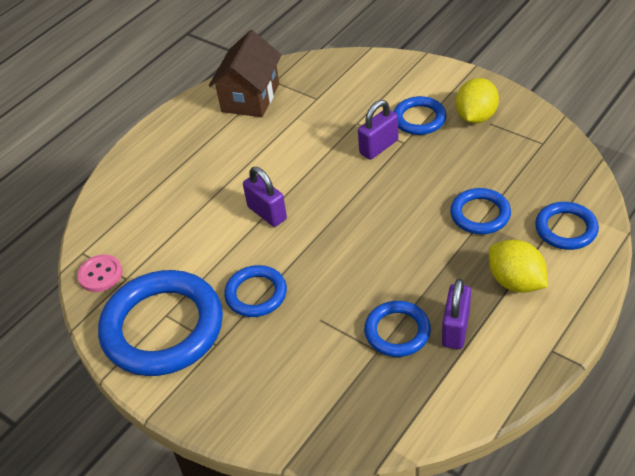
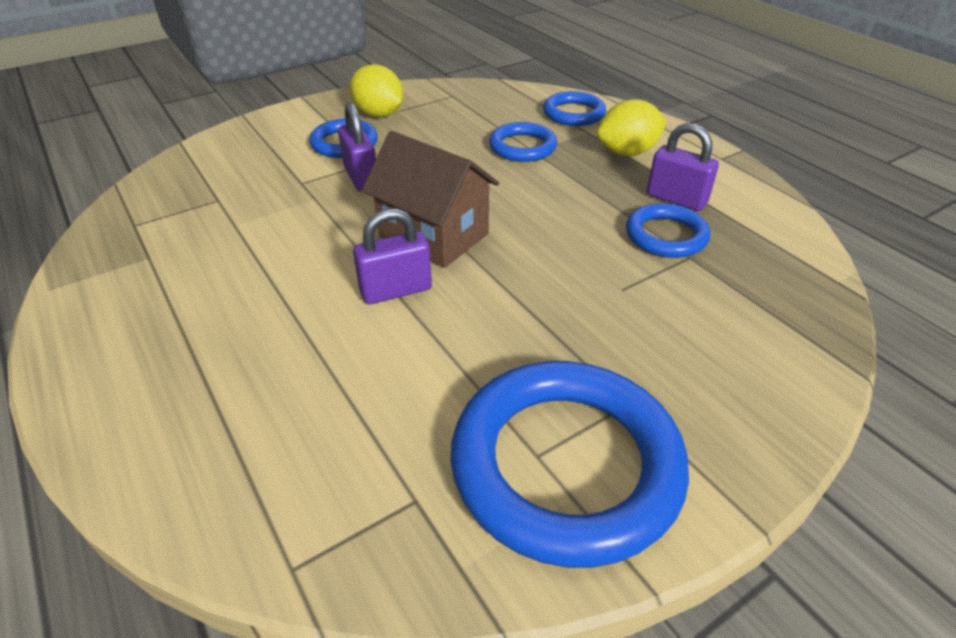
camera: 75 degrees left, 5 degrees down
pink button [77,254,123,292] -> none
brown house [209,30,282,117] -> brown house moved to [362,131,499,268]
blue ring [224,265,287,317] -> none

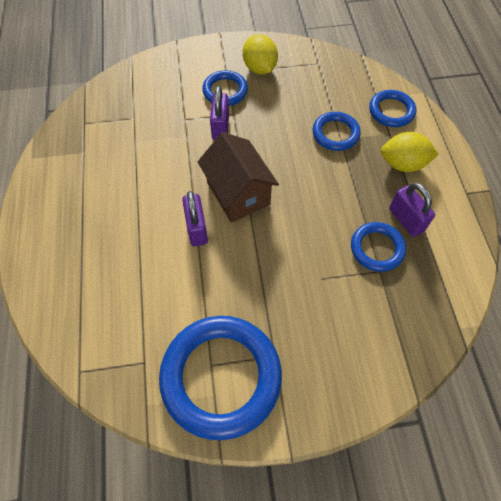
camera: 25 degrees right, 20 degrees up
purple padlock [353,208,432,304] -> purple padlock turned 75 degrees clockwise [182,191,208,246]

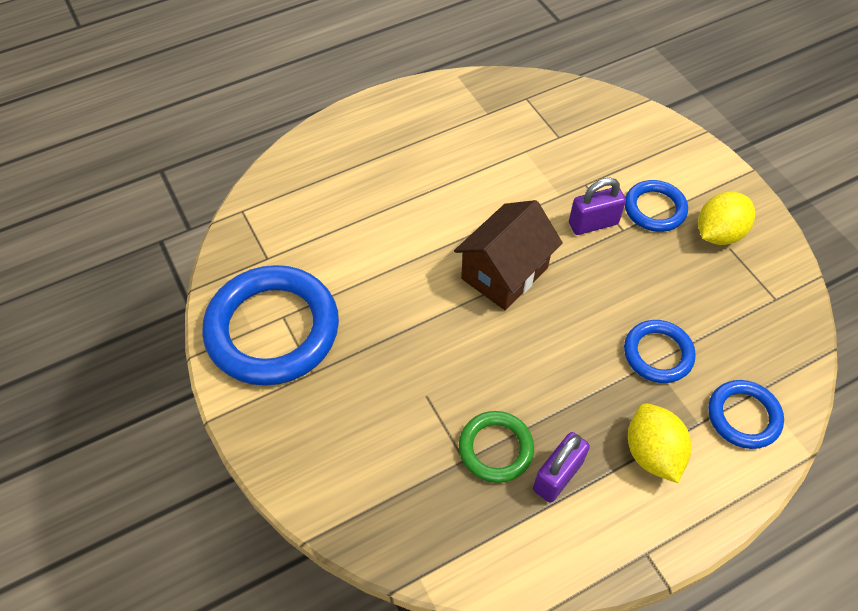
camera: 70 degrees right, 5 degrees down
purple padlock [182,191,208,246] -> none
blue ring [351,222,406,272] -> green ring [459,411,534,483]

